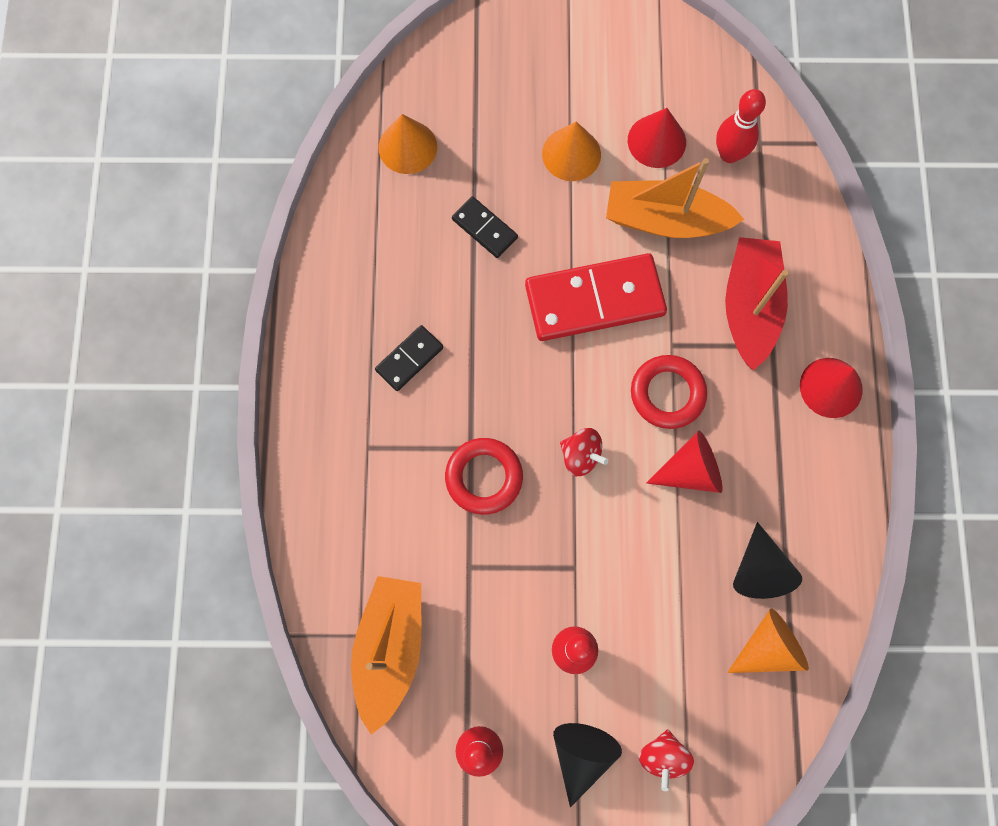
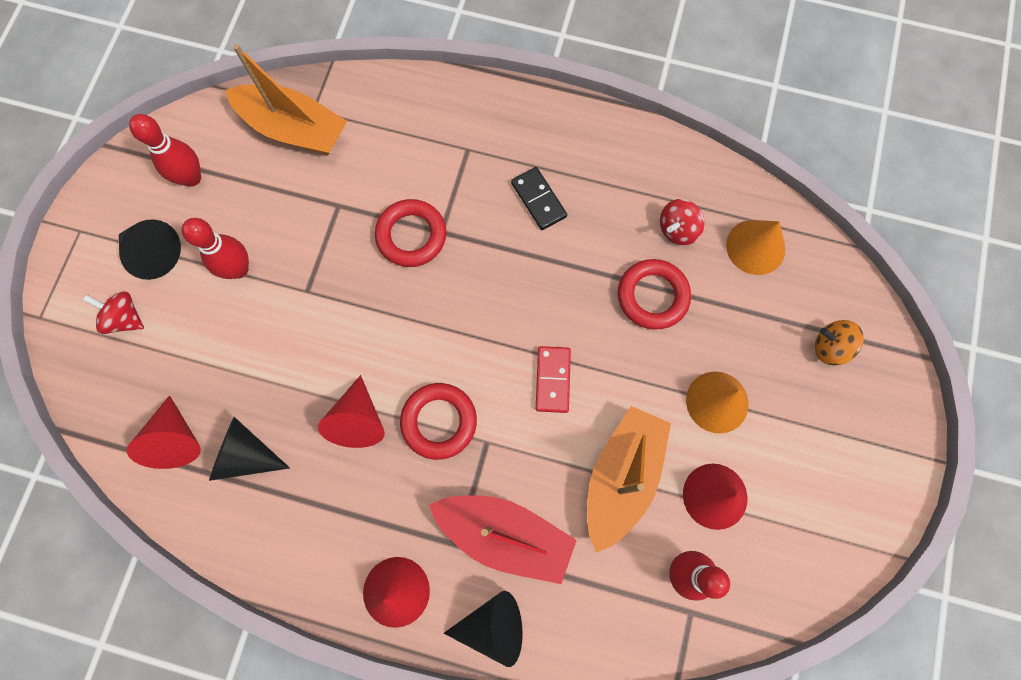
camera: 105 degrees right, 0 degrees up
black domino [452,196,518,258] -> red ring [618,259,691,330]
red domino [525,253,667,341] -> red domino [536,346,571,413], size x0.49
red spinning top [560,428,608,476] -> red spinning top moved to [660,199,704,245]
orange cone [727,608,809,673] -> red cone [127,395,201,469]
none -> black cone [444,591,523,667]
none -> orange spinning top [815,320,864,365]

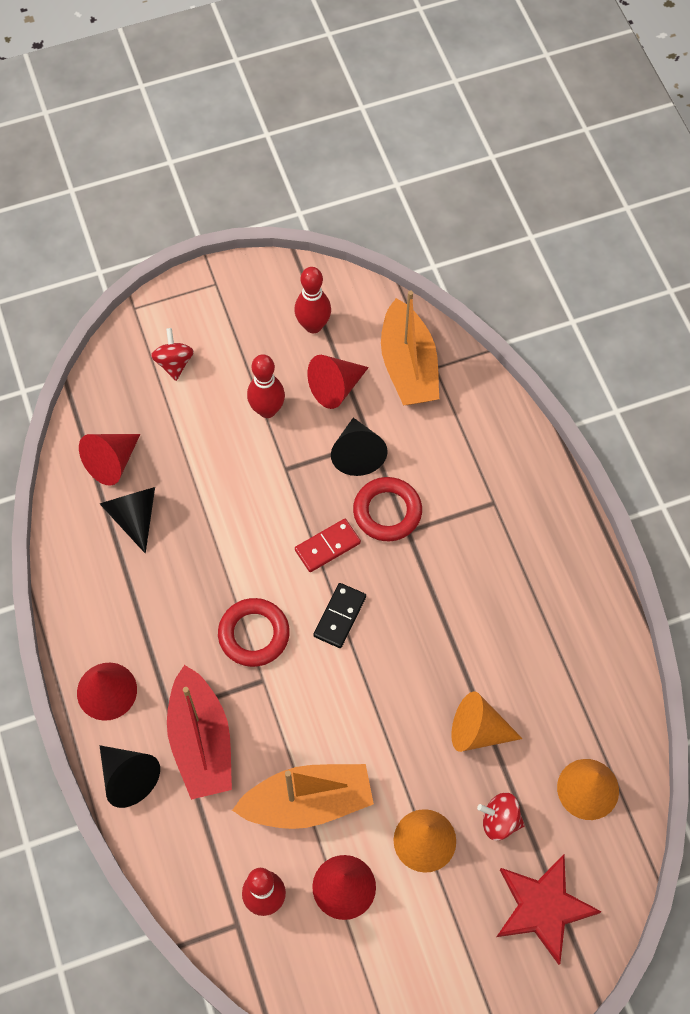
camera: 55 degrees right, 10 degrees down
black cone [119,219,181,280] -> black cone moved to [331,418,387,476]
red cone [318,375,385,448] -> red cone moved to [307,355,369,409]
black domino [511,167,567,230] -> black domino moved to [313,583,366,648]
red domino [536,346,571,413] -> red domino moved to [295,519,361,572]
red ring [618,259,691,330] -> orange cone [451,692,523,752]
red spinning top [660,199,704,245] -> red spinning top moved to [477,792,525,841]
orange spinning top [815,320,864,365] -> red star [496,854,602,965]

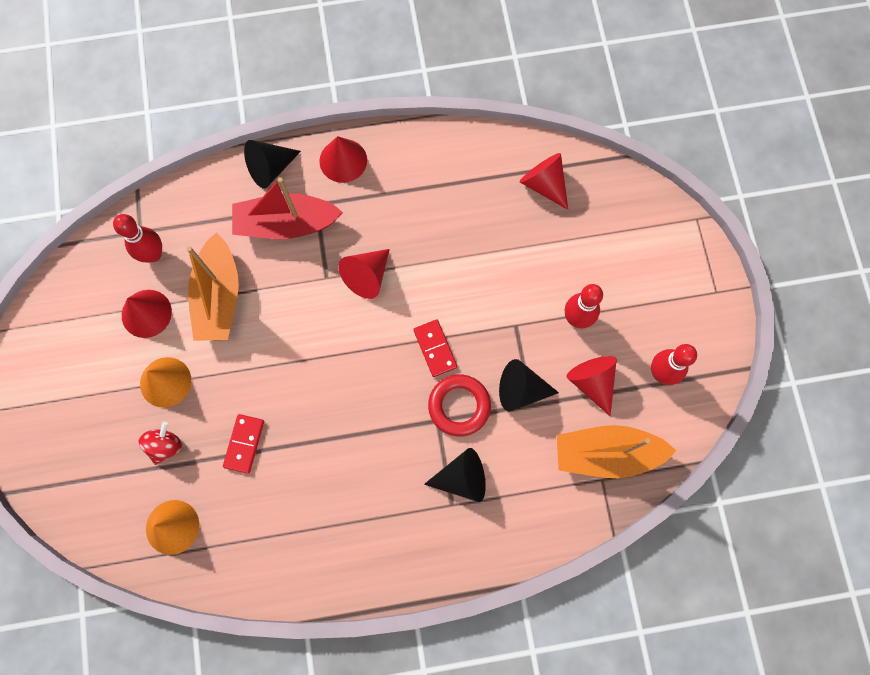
camera: 100 degrees right, 10 degrees up
black cone [100,487,155,554] -> black cone moved to [424,448,486,502]
red spinning top [151,328,194,381] -> none
red ring [218,598,290,667] -> red cone [338,249,390,299]
black domino [313,583,366,648] -> none
orange cone [451,692,523,752] -> red domino [223,414,264,474]
red star [496,854,602,965] -> none

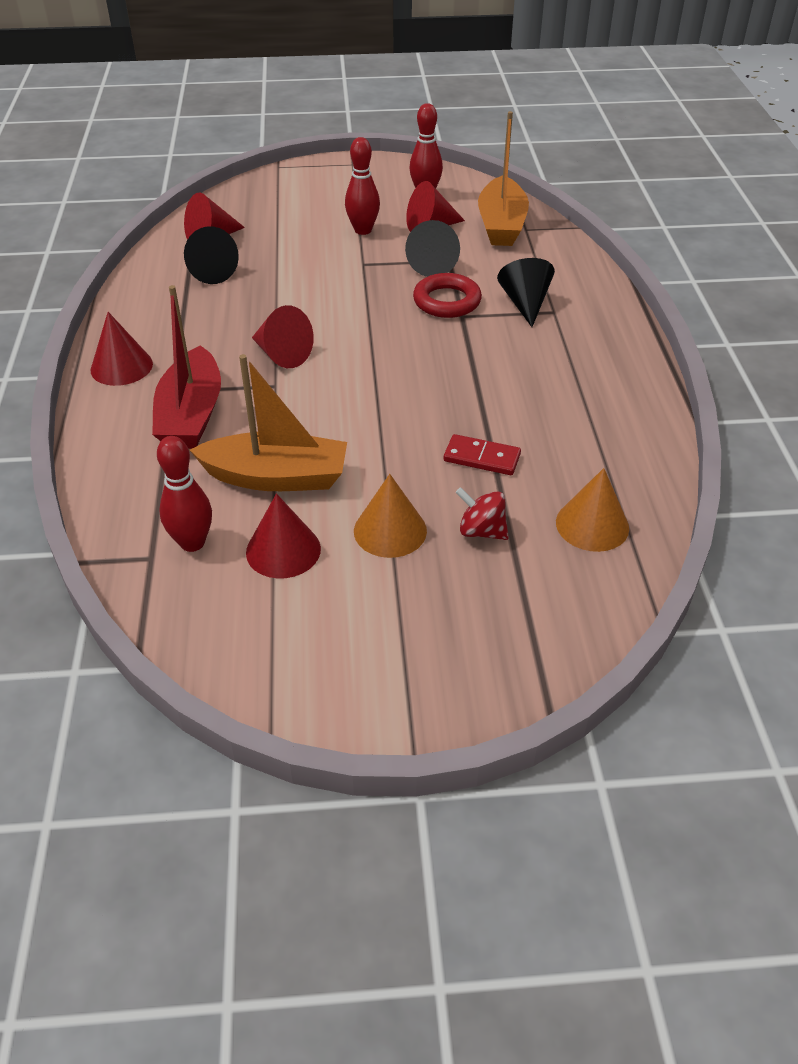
camera: 85 degrees left, 30 degrees down
black cone [244,140,301,188] -> black cone moved to [184,226,239,284]
red domino [414,320,457,377] -> none

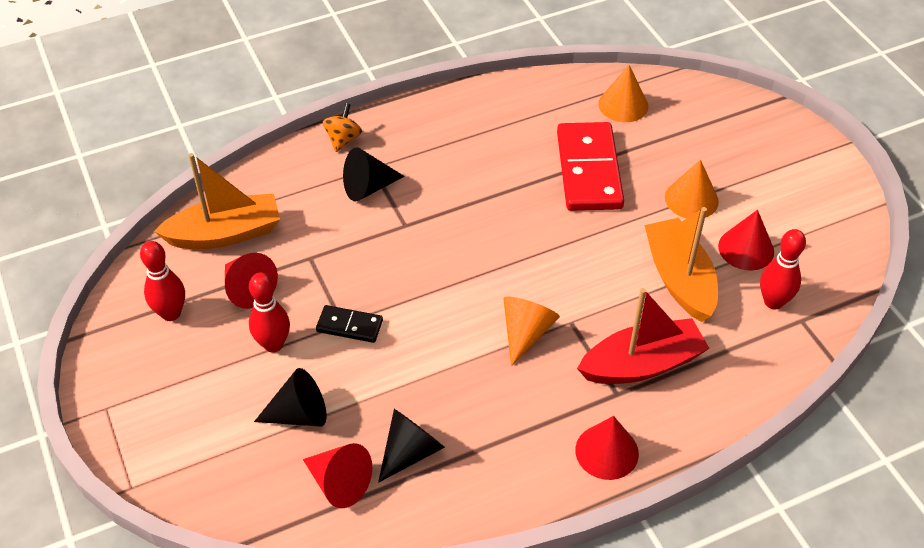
camera: 110 degrees left, 5 degrees up
red cone [252,305,314,368] -> orange cone [503,297,560,366]
black cone [405,220,460,277] -> black cone moved to [254,368,327,426]
red ring [413,273,482,318] -> none
red domino [444,434,521,475] -> red domino [557,122,624,211], size x2.02
red spinning top [455,487,509,540] -> none
none -> black domino [316,305,383,343]
none -> orange spinning top [323,103,362,152]

